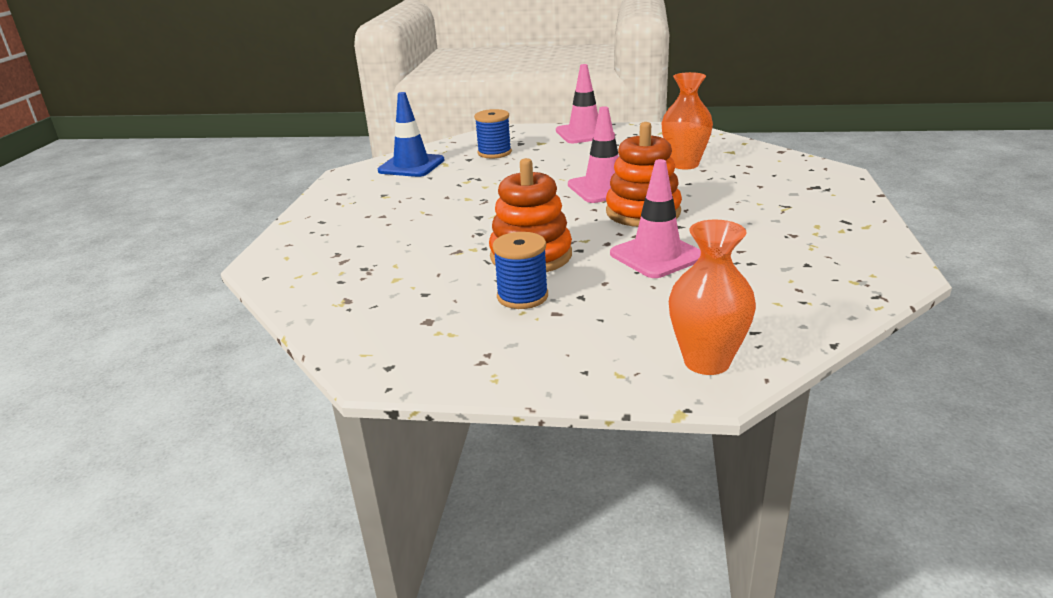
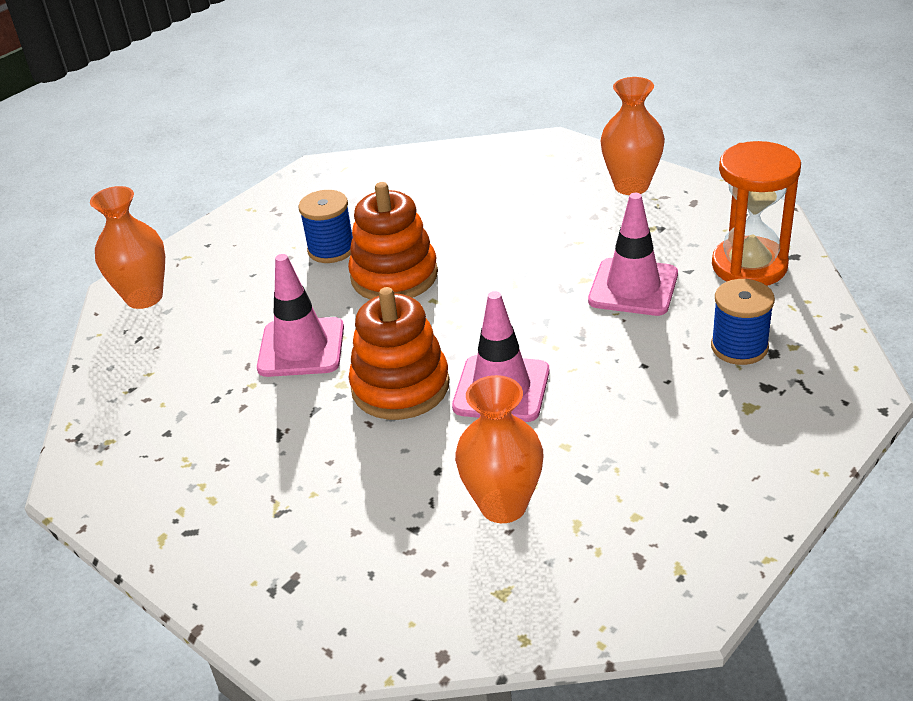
camera: 125 degrees right, 10 degrees up
blue traffic cone [378,92,444,177] -> orange hourglass [712,141,801,286]
pink traffic cone [556,64,615,143] -> pink traffic cone moved to [588,193,678,316]
none -> orange vase [601,77,665,195]

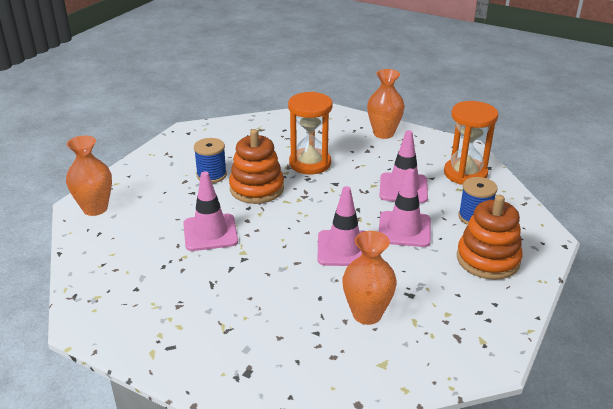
camera: 15 degrees left, 5 degrees down
orange stacking toy [349,287,450,420] -> orange stacking toy moved to [457,195,523,280]
none -> orange hourglass [288,92,333,174]
none -> pink traffic cone [379,168,431,247]

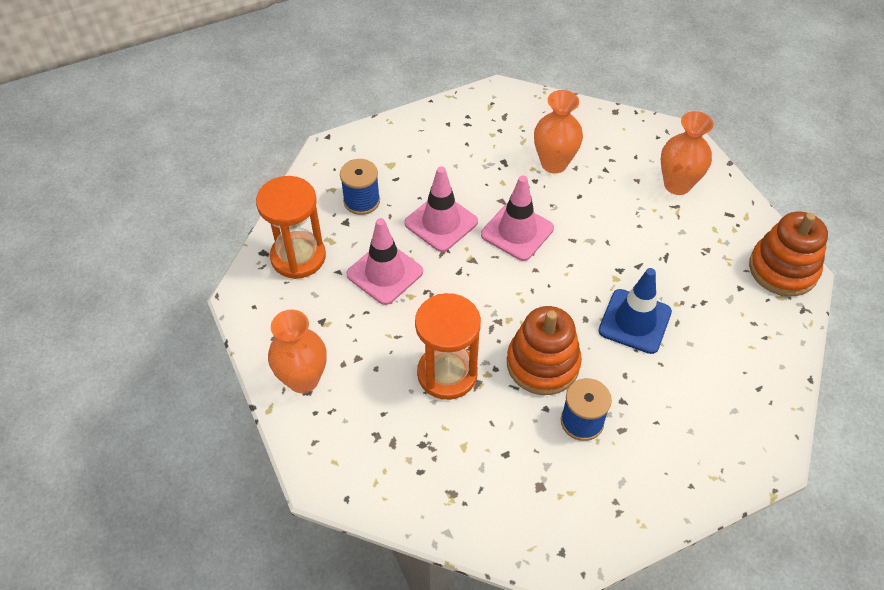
camera: 145 degrees left, 20 degrees up
orange vase [66,135,112,216] -> orange vase moved to [661,111,714,195]
pink traffic cone [183,171,238,251] -> blue traffic cone [598,268,672,354]
orange stacking toy [457,195,523,280] -> orange stacking toy moved to [749,212,828,296]

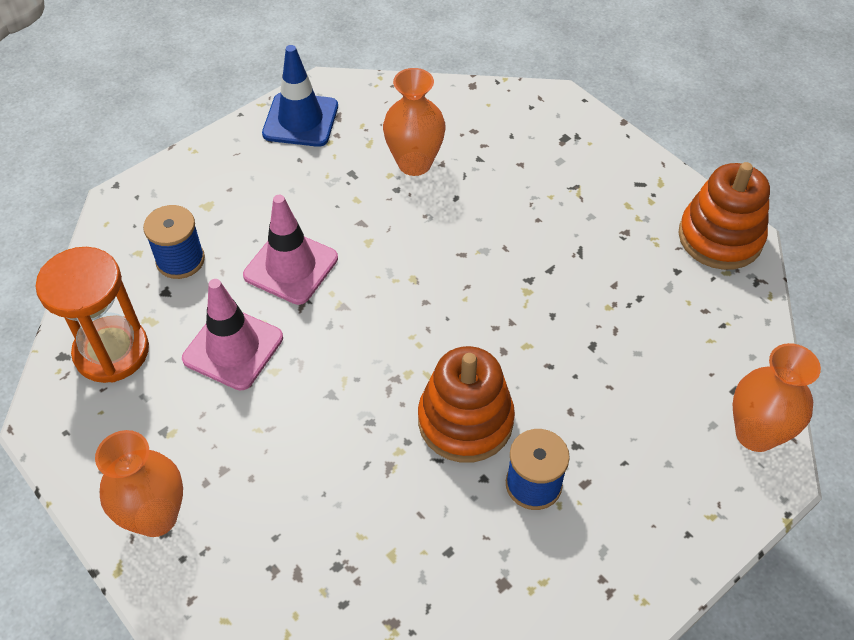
camera: 15 degrees left, 0 degrees up
orange hourglass [415,293,481,400] -> none
pink traffic cone [481,176,554,261] -> none
blue traffic cone [598,268,672,354] -> blue traffic cone moved to [262,45,338,147]
orange vase [661,111,714,195] -> orange vase moved to [733,343,821,452]

